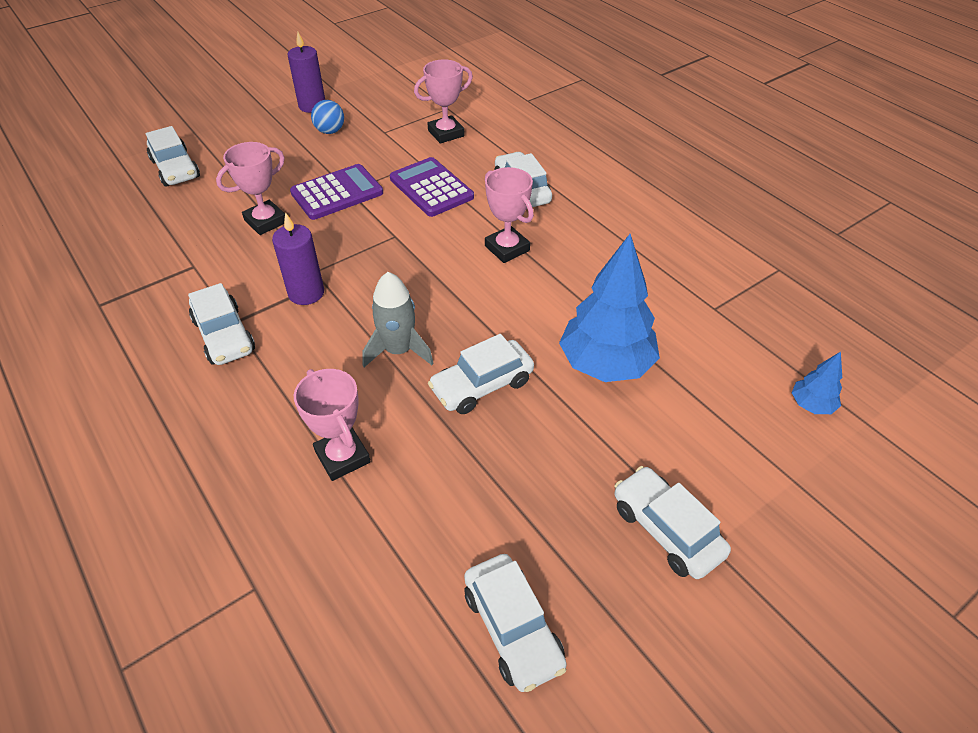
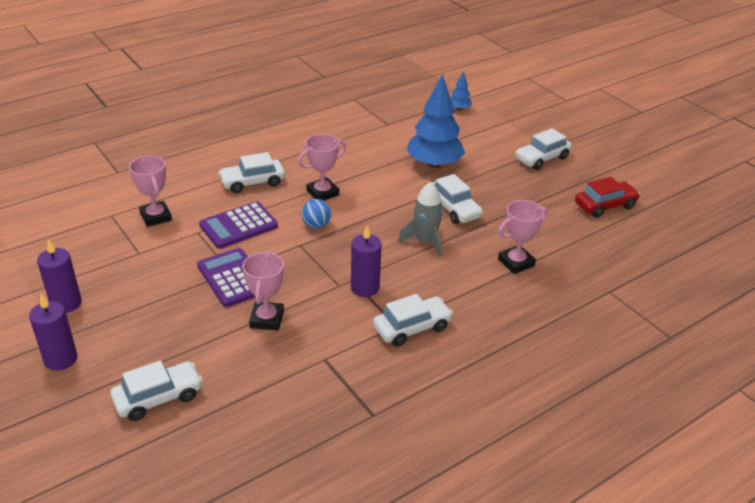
camera: 90 degrees left, 10 degrees down
pink trophy [216,142,285,235] -> pink trophy turned 45 degrees clockwise [242,251,284,330]
blue ball [311,100,344,134] -> blue ball moved to [301,199,331,229]
white car [464,554,567,692] -> red car [575,177,640,218]
none -> purple candle [29,294,77,371]

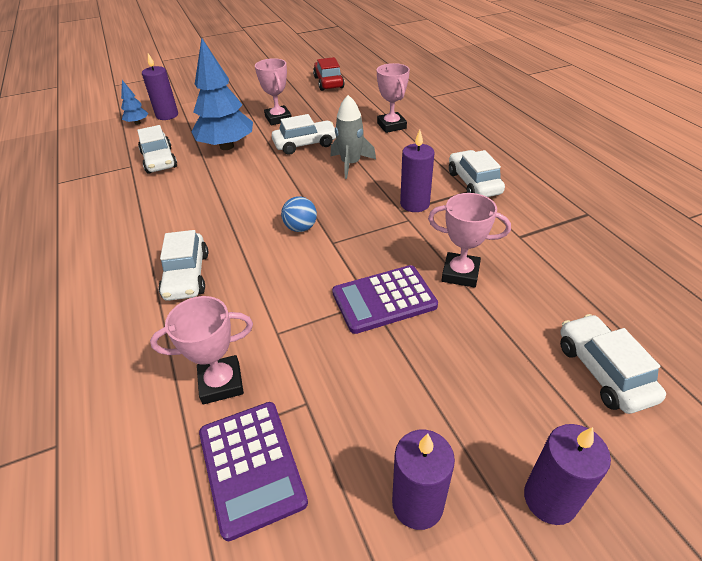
camera: 75 degrees left, 5 degrees up
purple calculator [199,201,278,248] -> purple calculator moved to [199,402,308,541]
pink trophy [298,134,346,201] -> pink trophy moved to [255,58,292,125]
white car [515,128,572,170] -> white car moved to [137,125,177,174]
none -> purple candle [142,53,178,120]

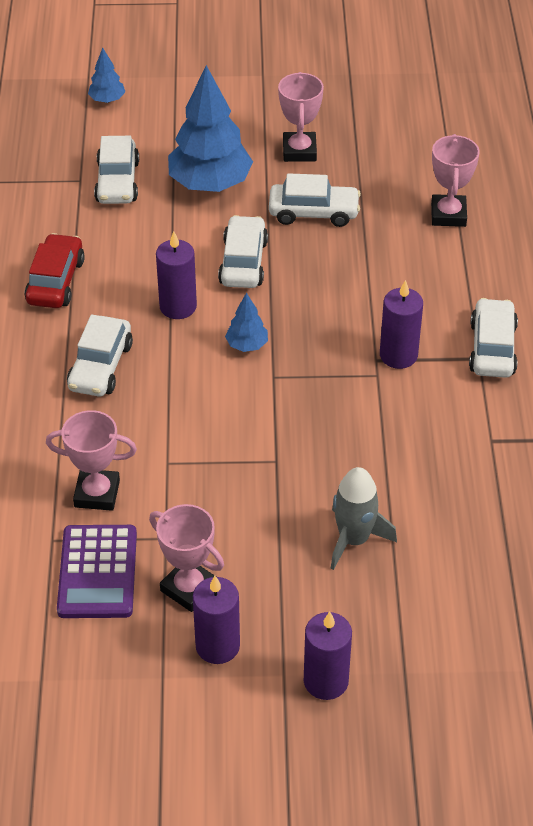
camera: 20 degrees right, 5 degrees up
purple candle [142,53,178,120] -> purple candle moved to [156,231,197,319]
blue ball [281,197,317,232] -> blue tree [225,293,268,352]
red car [313,57,345,91] -> red car moved to [25,233,85,308]
grey rocket [331,95,376,179] -> grey rocket moved to [331,467,397,570]
purple calculator [332,265,438,334] -> none
pink trophy [428,193,511,288] -> pink trophy moved to [149,504,224,612]
white car [560,314,666,414] -> white car moved to [218,215,268,288]

